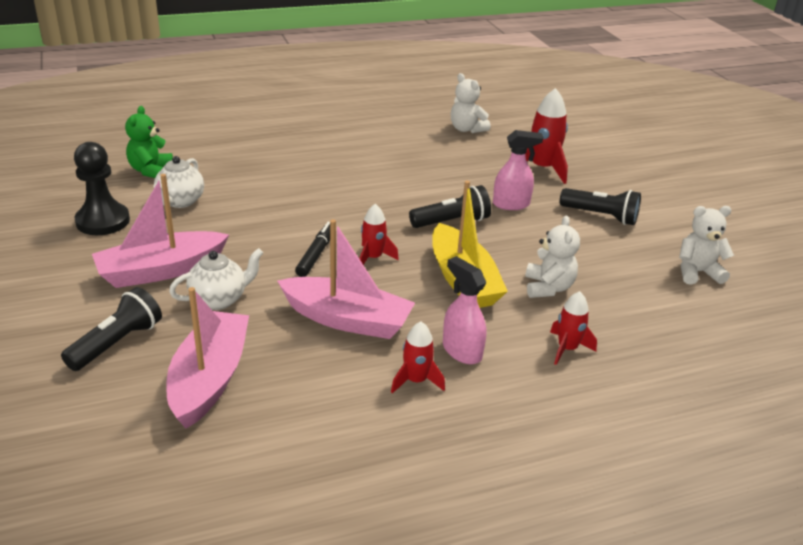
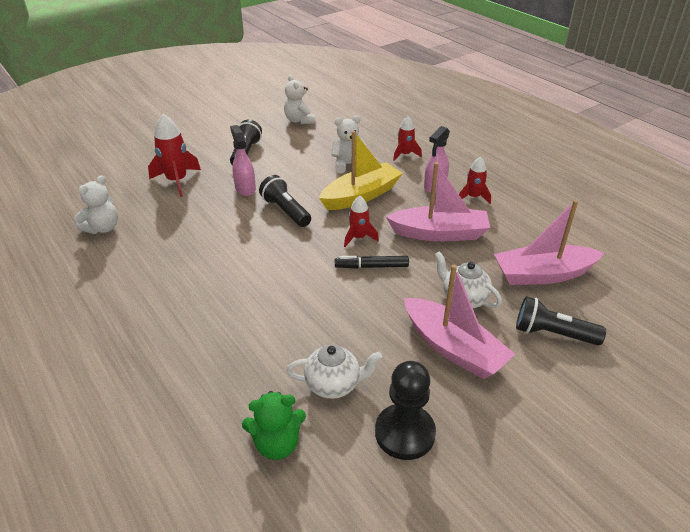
camera: 105 degrees left, 5 degrees up
pink boat [277,219,415,339] -> pink boat turned 90 degrees clockwise [386,162,490,241]

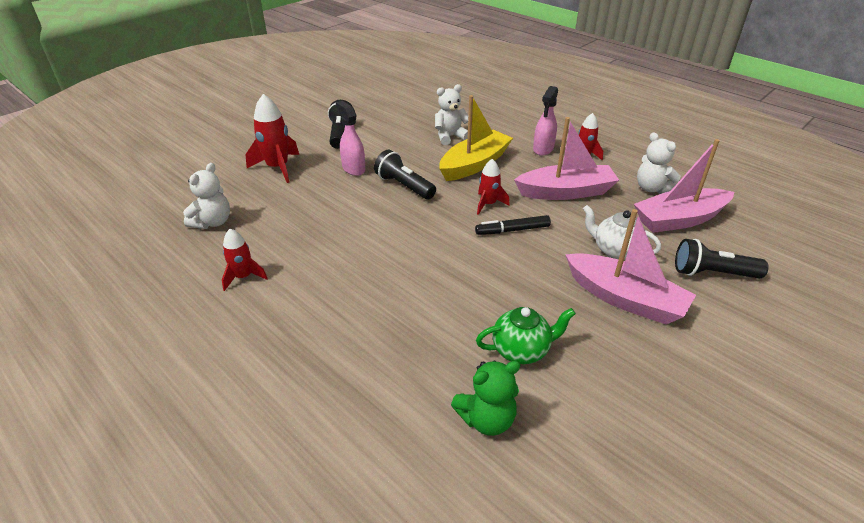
camera: 10 degrees left, 0 degrees up
white teddy bear [284,75,315,124] -> white teddy bear moved to [637,132,681,194]
white teapot [287,345,382,399] -> green teapot [476,307,576,364]
black pawn [375,361,436,460] -> none
red rocket [393,116,422,161] -> red rocket moved to [222,229,268,291]

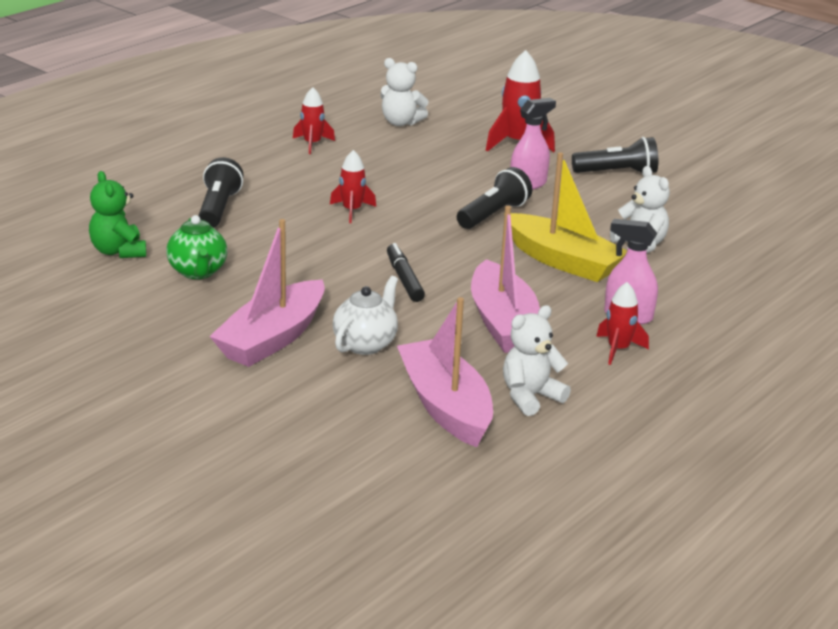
camera: 85 degrees right, 10 degrees down
red rocket [477,159,510,215] -> red rocket moved to [330,150,376,223]
black flashlight [675,239,769,279] -> black flashlight moved to [198,157,243,228]

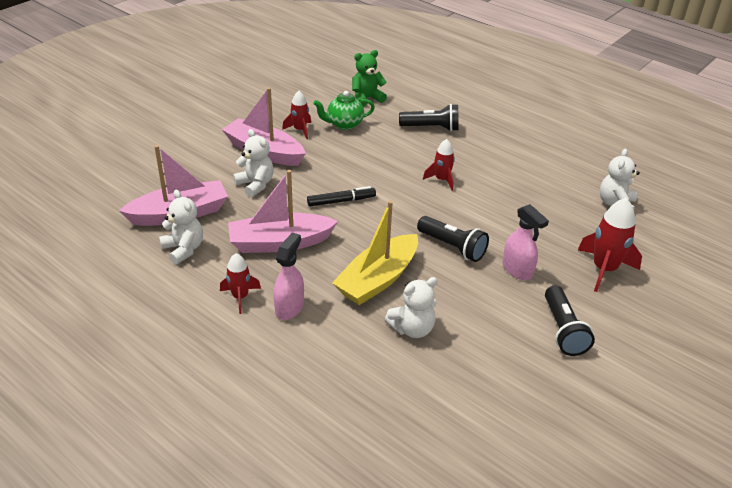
camera: 90 degrees right, 10 degrees up
red rocket [293,87,335,154] -> red rocket moved to [282,91,311,139]
white teapot [333,276,398,355] -> white teddy bear [233,129,274,197]

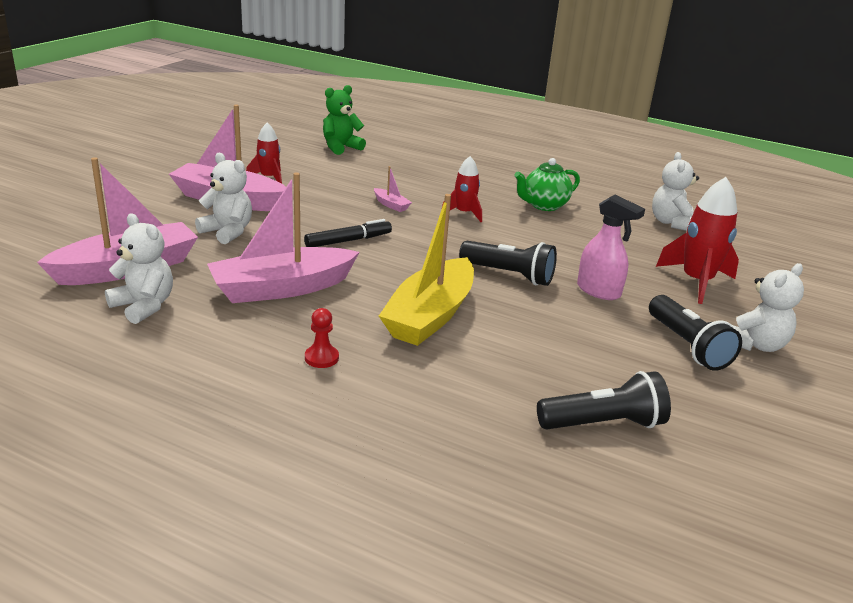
camera: 15 degrees left, 10 degrees down
red rocket [220,253,261,314] -> none
pink spray bottle [273,233,304,320] -> red pawn [305,308,339,368]
green teapot [313,91,375,130] -> green teapot moved to [514,158,580,211]
white teddy bear [384,277,437,338] -> white teddy bear moved to [732,263,804,352]
black flashlight [399,104,459,131] -> black flashlight moved to [537,371,671,430]
none -> pink boat [374,166,412,212]

